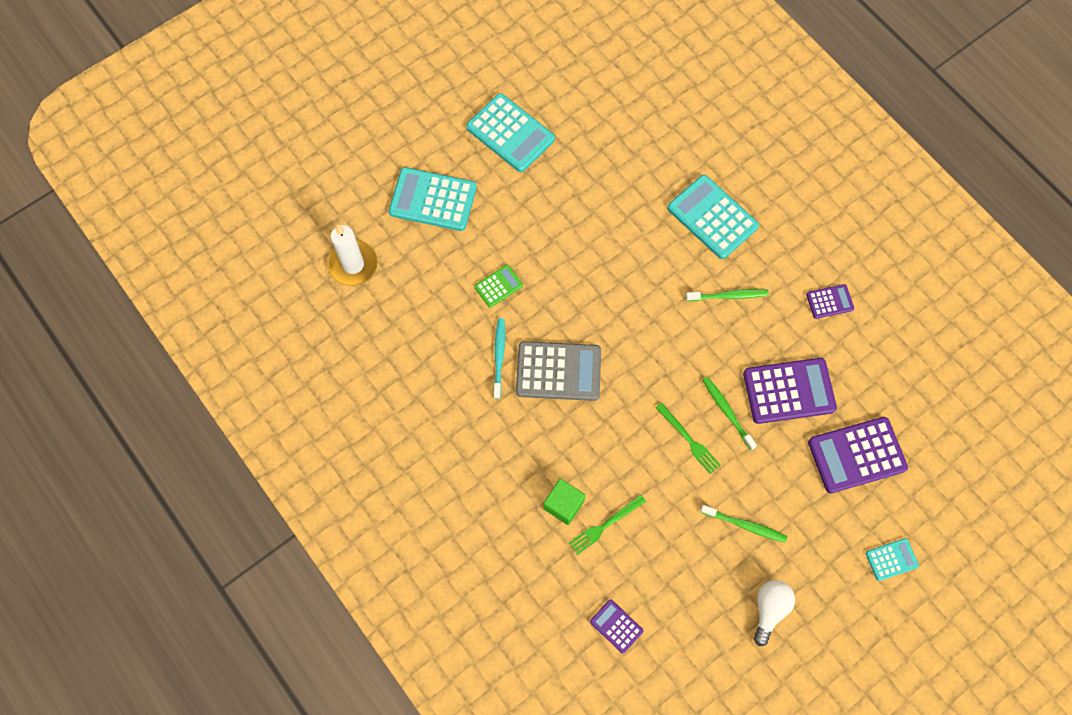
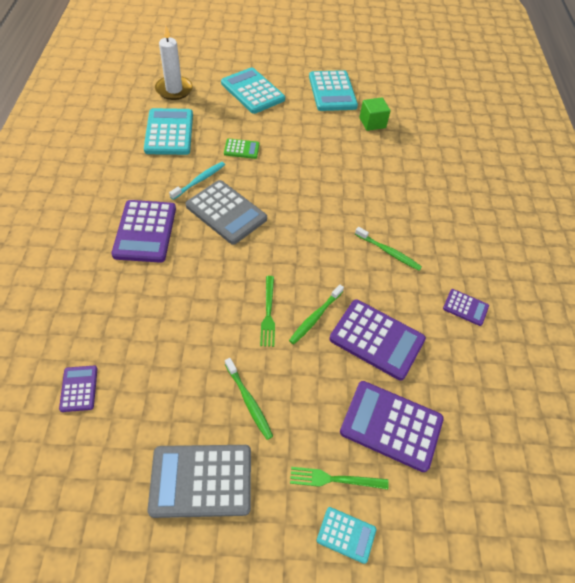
camera: 35 degrees right, 15 degrees down
green cube [543,478,586,525] -> green cube moved to [359,97,391,131]
green fork [569,495,646,555] -> green fork moved to [290,467,389,489]
turquoise calculator [667,175,759,259] -> turquoise calculator moved to [144,108,193,155]
green toothbrush [703,377,757,451] -> green toothbrush turned 150 degrees counterclockwise [289,284,344,345]
white light bulb [754,580,795,646] -> grey calculator [147,445,251,518]
none -> purple calculator [111,200,176,263]

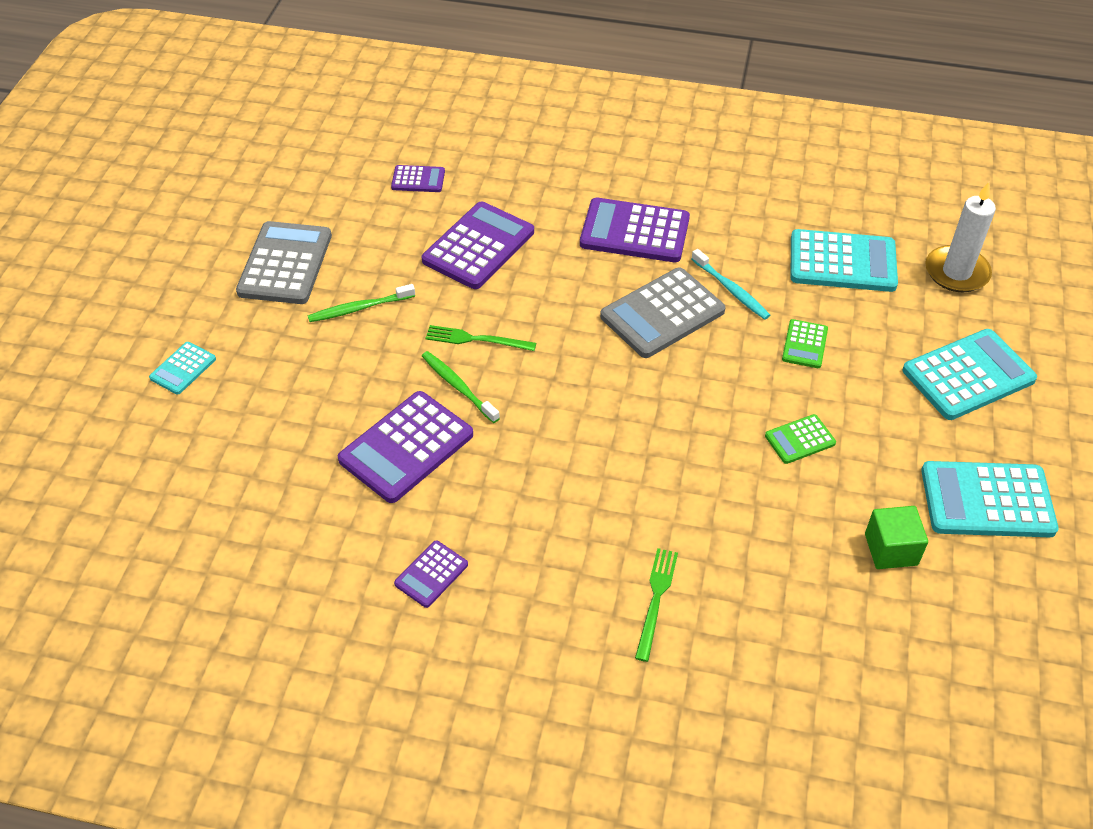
camera: 105 degrees right, 5 degrees down
green fork [290,467,389,489] -> green fork moved to [635,548,678,662]
purple calculator [340,381,444,472] -> purple calculator moved to [422,201,534,289]
green toothbrush [355,227,422,271] -> none
none -> green calculator [765,414,836,464]

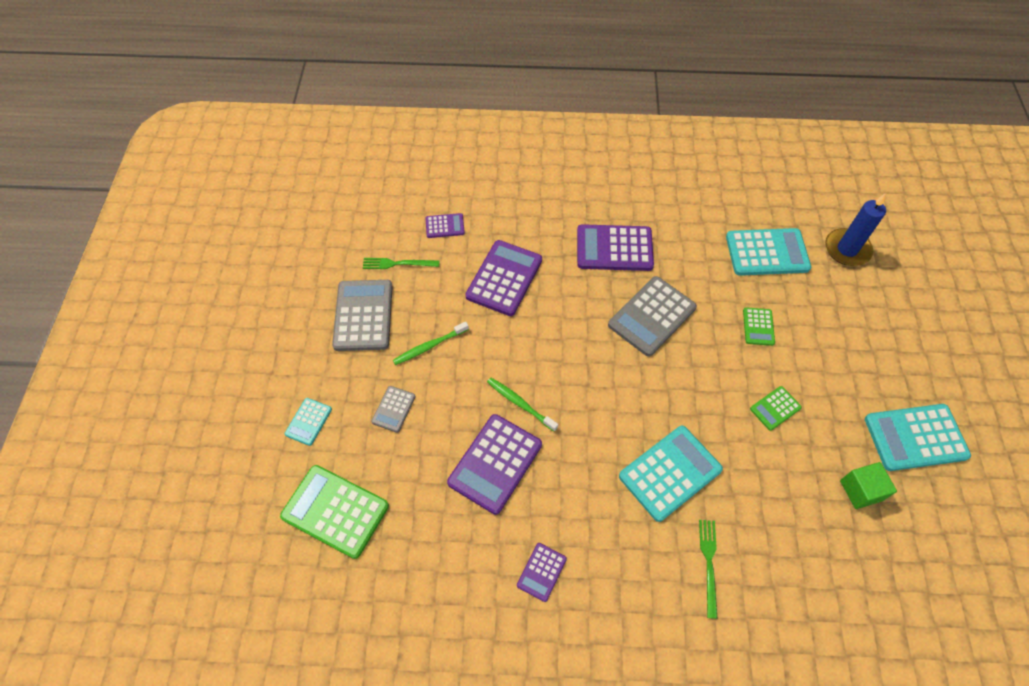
camera: 10 degrees left, 10 degrees up
green fork [425,325,536,351] -> green fork moved to [363,258,440,269]
turquoise toothbrush [691,249,770,320] -> none
turquoise calculator [902,329,1037,420] -> turquoise calculator moved to [619,426,723,522]
white candle [925,182,996,292] -> blue candle [825,193,886,266]
none -> green calculator [280,465,389,559]
none -> grey calculator [371,386,416,433]

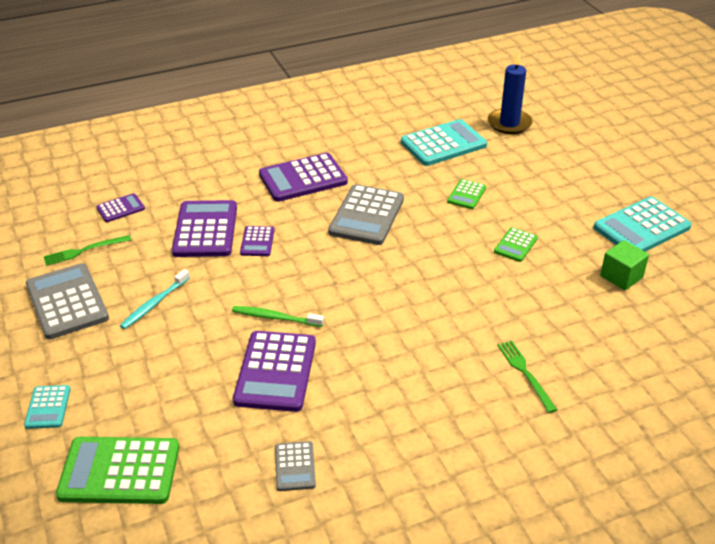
camera: 25 degrees left, 20 degrees down
grey calculator [371,386,416,433] -> grey calculator moved to [275,441,316,491]
green toothbrush [393,322,469,365] -> turquoise toothbrush [120,269,190,329]
purple calculator [517,543,567,602] -> purple calculator moved to [240,226,275,256]
turquoise calculator [619,426,723,522] -> none
green calculator [743,307,775,346] -> green calculator turned 45 degrees clockwise [447,179,486,209]

